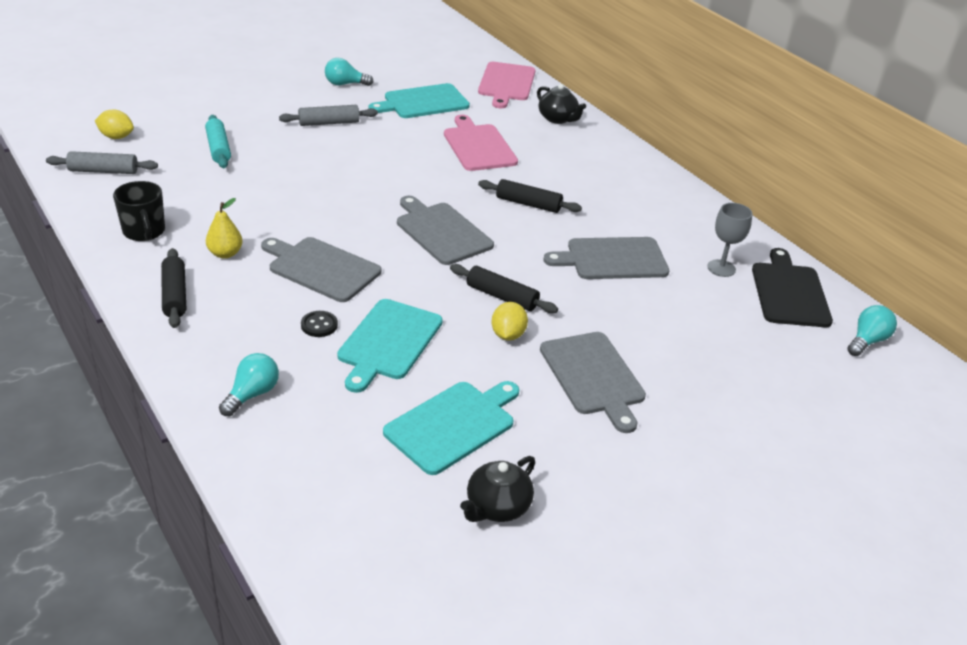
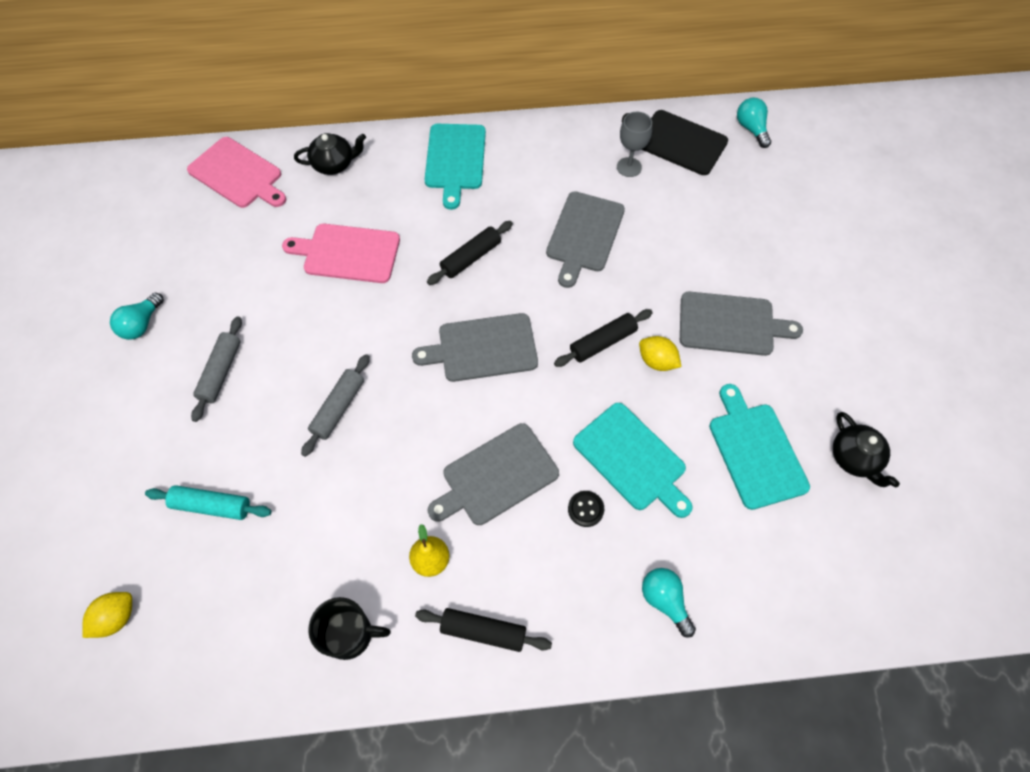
camera: 60 degrees left, 25 degrees up
grey rolling pin [46,151,158,174] -> grey rolling pin moved to [301,354,370,457]
turquoise cutting board [368,83,470,118] -> turquoise cutting board moved to [424,124,486,210]

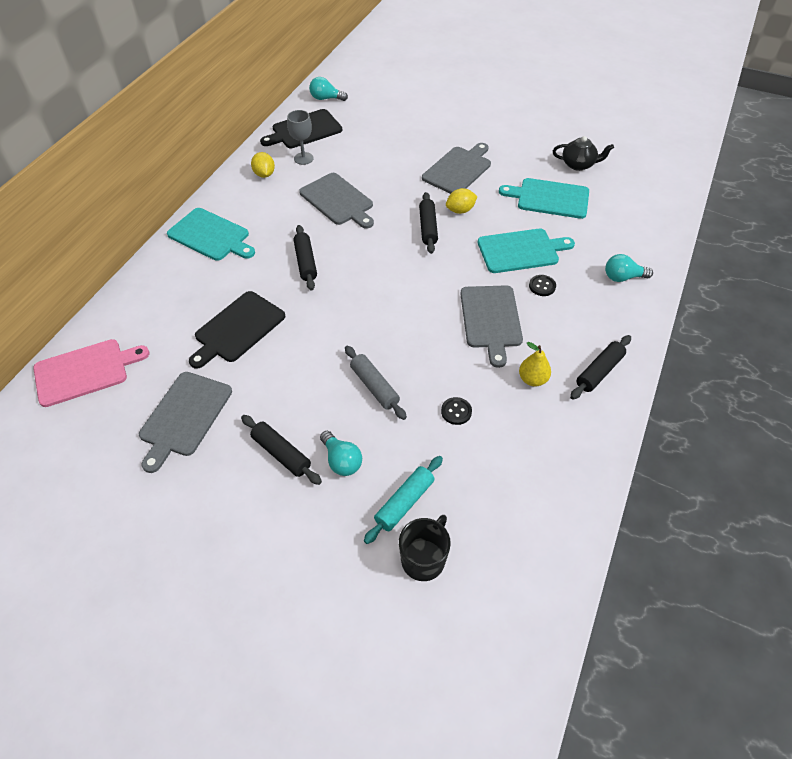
camera: 60 degrees left, 10 degrees down
yellow lemon [82,592,132,638] -> yellow lemon moved to [251,152,275,178]
turquoise light bulb [110,293,164,340] -> turquoise light bulb moved to [320,431,362,476]
grey rolling pin [191,316,242,422] -> black rolling pin [241,415,322,485]
pink cutting board [282,224,400,283] -> black cutting board [189,291,285,369]
black teapot [294,133,366,175] -> none
black mug [308,597,391,660] -> black mug moved to [399,515,451,581]
grey cutting board [412,313,538,382] -> grey cutting board moved to [139,372,232,473]
none -> black button [441,397,472,425]

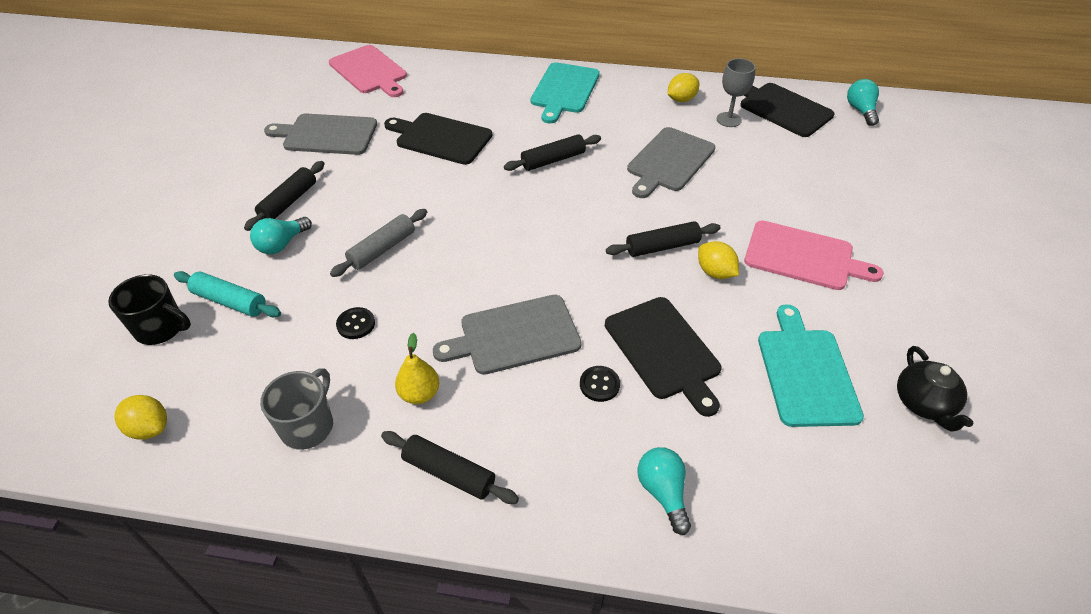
camera: 75 degrees right, 5 degrees down
grey cutting board [422,143,491,194] -> pink cutting board [744,220,884,290]
turquoise cutting board [478,229,575,273] -> black cutting board [605,297,722,417]
none -> yellow lemon [115,395,167,440]
none -> grey mug [260,368,333,450]

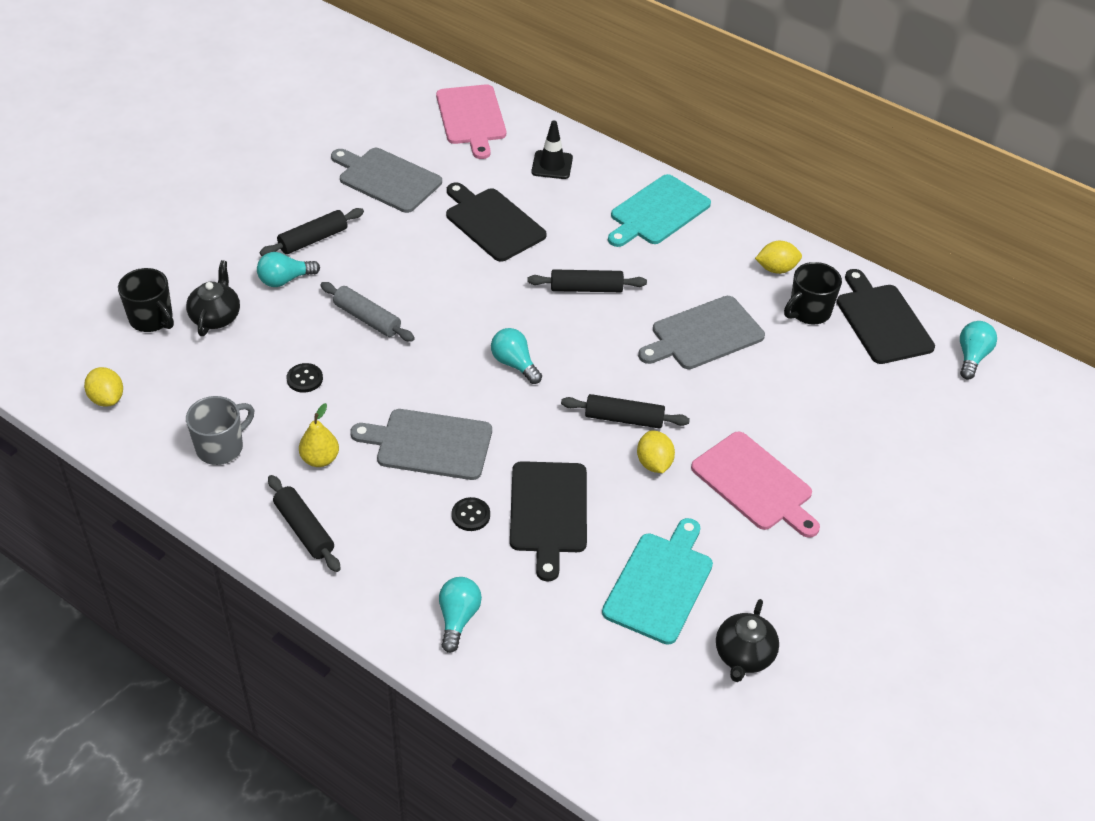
camera: 25 degrees right, 0 degrees up
turquoise rolling pin [174,271,281,317] -> black teapot [186,260,240,336]
grey rolling pin [330,209,427,277] -> grey rolling pin turned 60 degrees clockwise [320,282,415,342]
grey goblet [717,58,756,127] -> black mug [784,262,842,324]
none -> turquoise light bulb [491,328,542,384]
none -> black traffic cone [531,121,573,179]

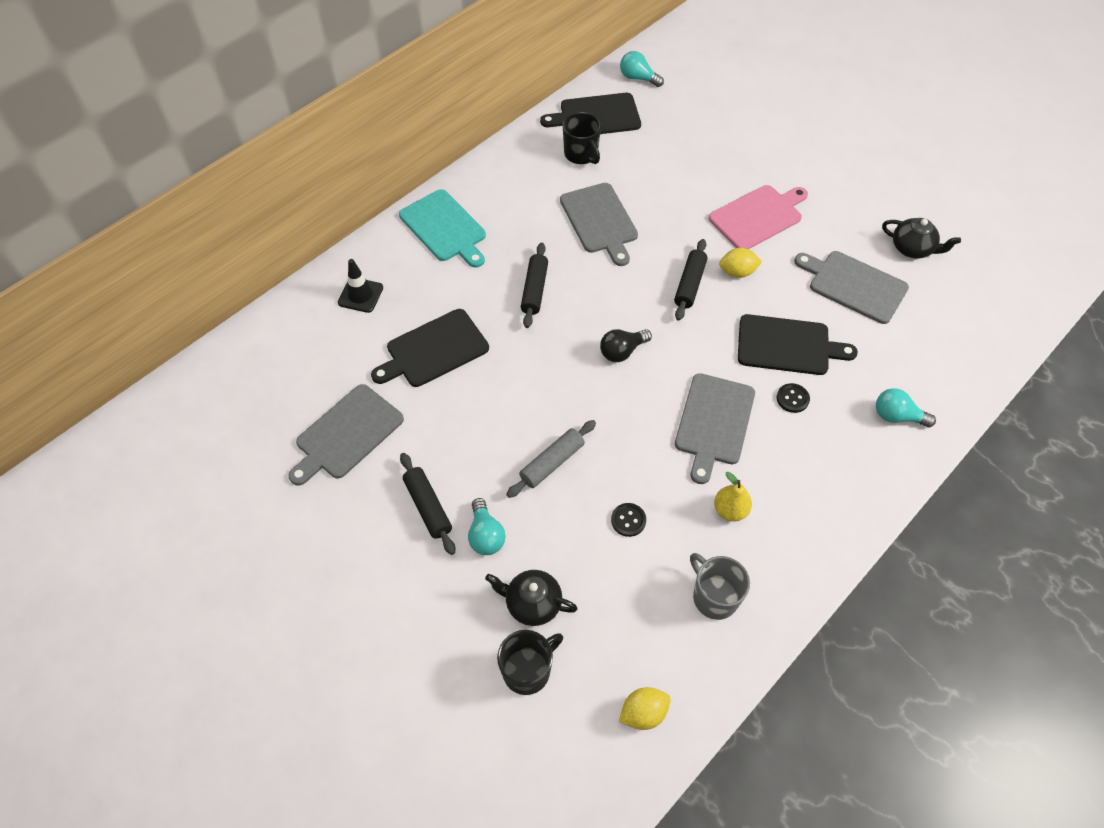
camera: 80 degrees left, 10 degrees up
black rolling pin [268,475,341,572] -> none
pink cutting board [436,84,506,159] -> none
turquoise light bulb [491,328,542,384] -> black light bulb [600,329,652,362]
turquoise cutting board [602,518,713,645] -> grey cutting board [794,251,909,324]
yellow lemon [755,241,802,274] -> none

